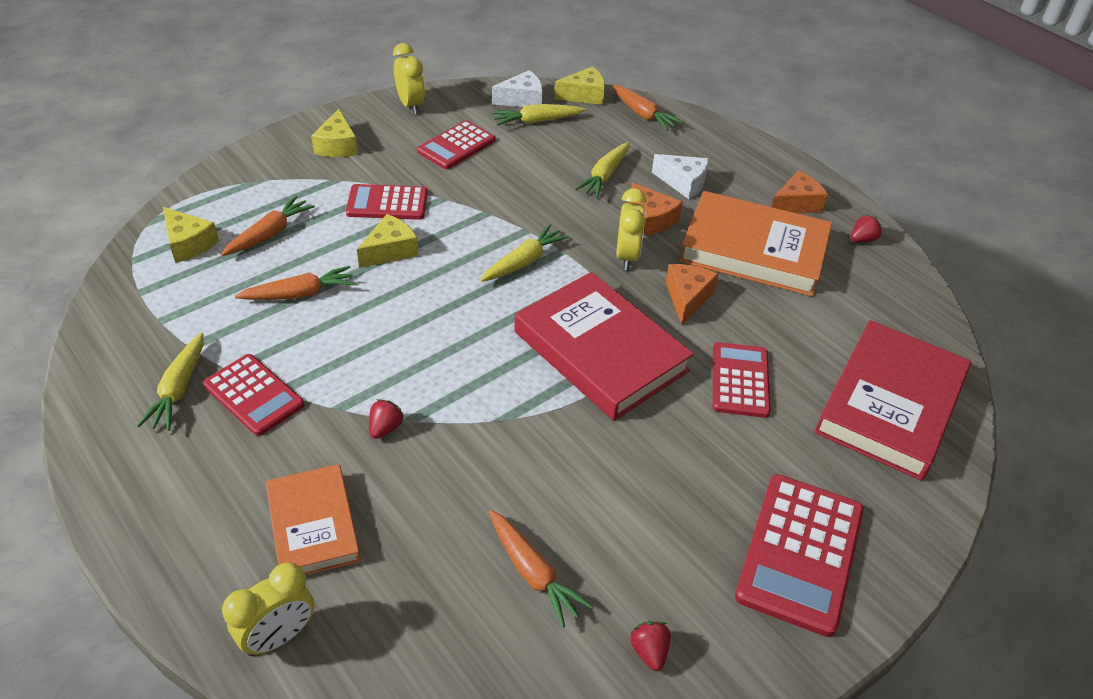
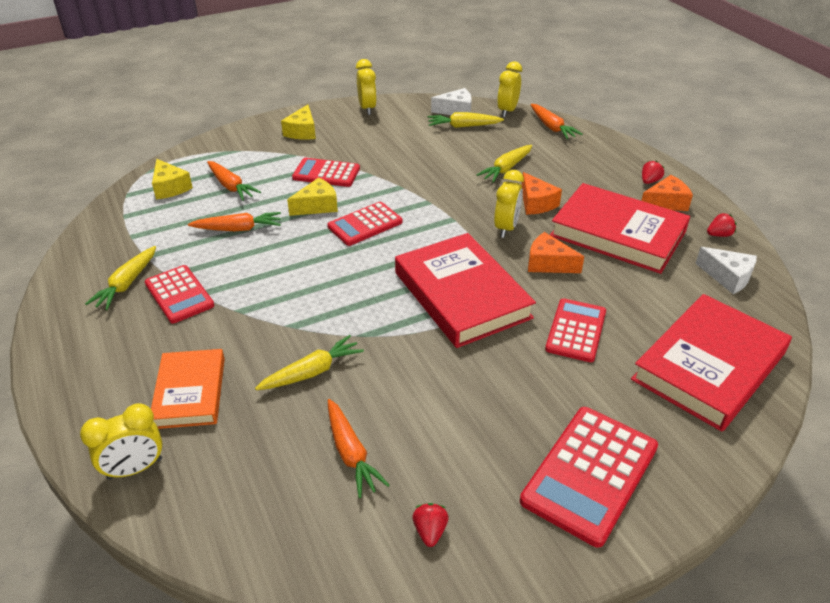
camera: 15 degrees right, 5 degrees down
orange carrot [221,196,315,256] -> orange carrot turned 90 degrees clockwise [207,161,261,201]
red strawberry [369,399,405,439] -> red strawberry moved to [642,160,665,184]
red calculator [417,120,495,169] -> red calculator moved to [327,202,403,246]
yellow carrot [480,224,569,282] -> yellow carrot moved to [255,335,364,390]
yellow cheese [554,66,605,105] -> yellow clock [497,61,522,117]
white cheese [652,154,709,199] -> white cheese moved to [695,247,757,294]
orange cheese [666,264,719,325] -> orange cheese turned 90 degrees counterclockwise [528,232,584,273]
orange book [679,191,832,296] -> red book [550,183,690,274]

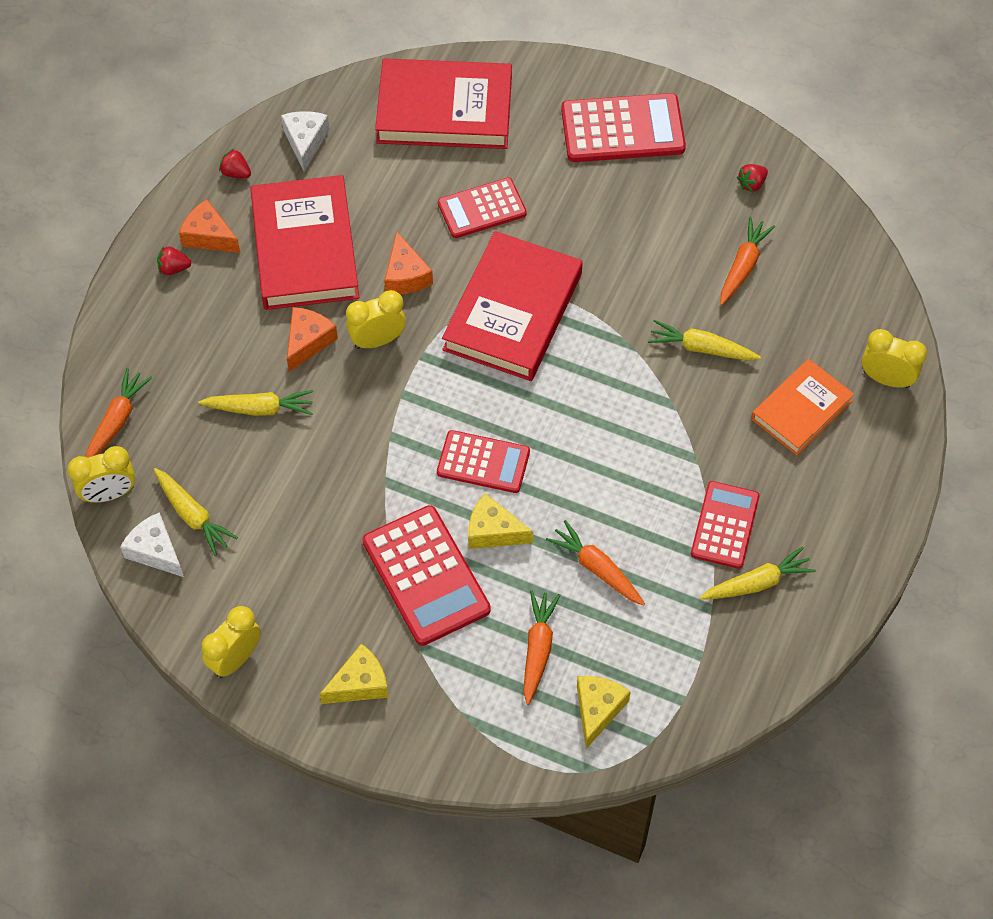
camera: 130 degrees left, 20 degrees up
red calculator [292,158,360,187] -> red calculator [363,505,491,646], size x1.52

